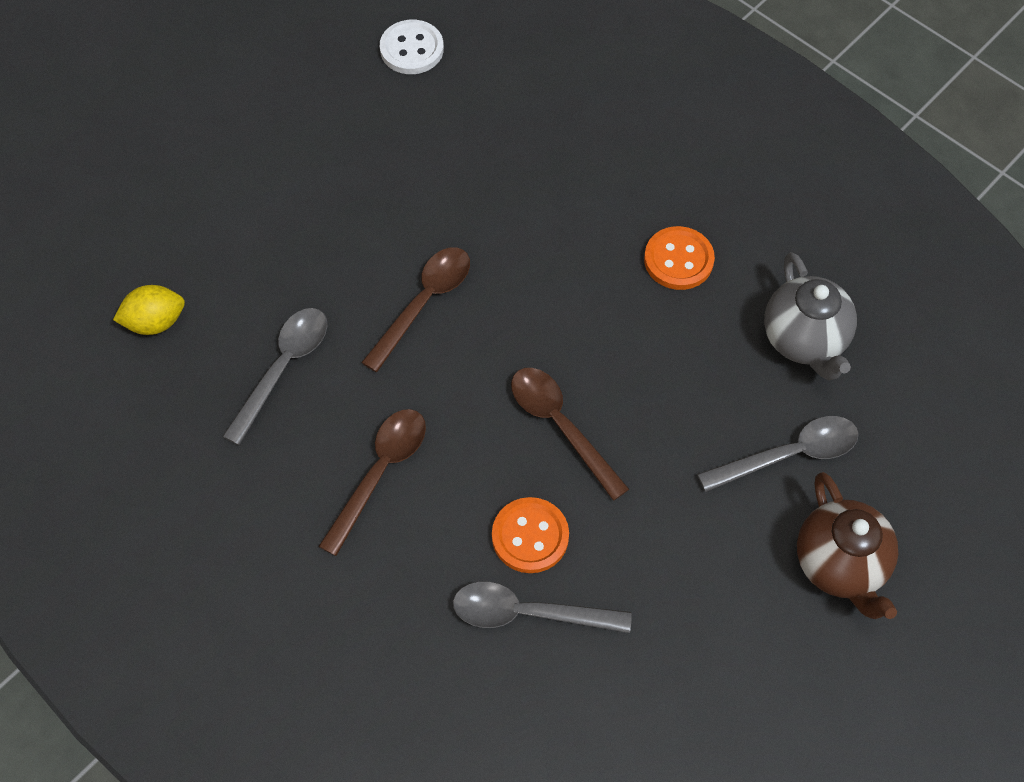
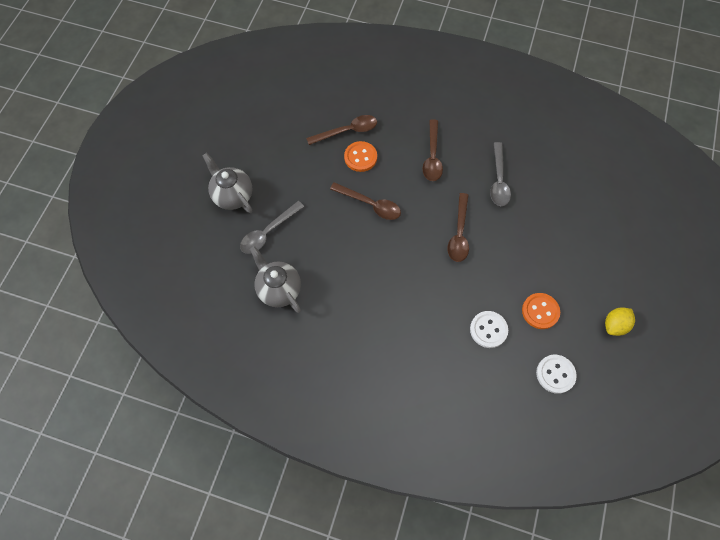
camera: 155 degrees right, 5 degrees up
yellow lemon [113,285,185,335] -> yellow lemon moved to [605,307,635,336]
grey spoon [453,582,632,633] -> brown spoon [306,115,377,145]
orange button [644,226,715,290] -> orange button moved to [522,293,560,329]
brown teapot [797,472,898,619] -> grey teapot [203,153,253,213]
none -> white button [470,311,508,348]

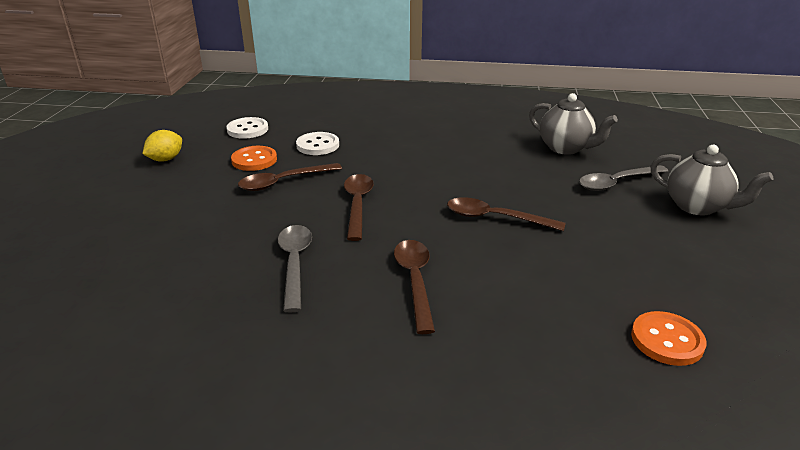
camera: 170 degrees right, 35 degrees down
grey spoon [240,201,304,254] -> grey spoon turned 150 degrees counterclockwise [579,165,668,191]
brown spoon [306,115,377,145] -> brown spoon moved to [238,163,342,191]
orange button [344,141,377,172] -> orange button moved to [631,311,706,366]

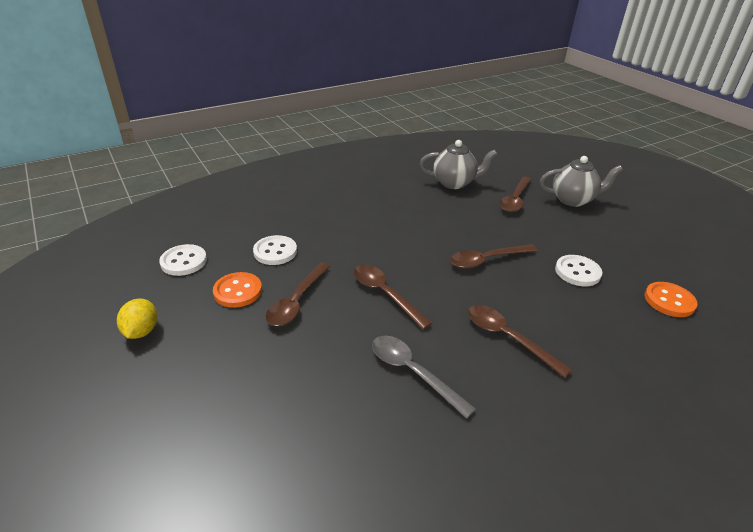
camera: 40 degrees left, 5 degrees up
grey spoon [579,165,668,191] -> brown spoon [500,177,532,212]
none -> white button [555,255,602,286]

